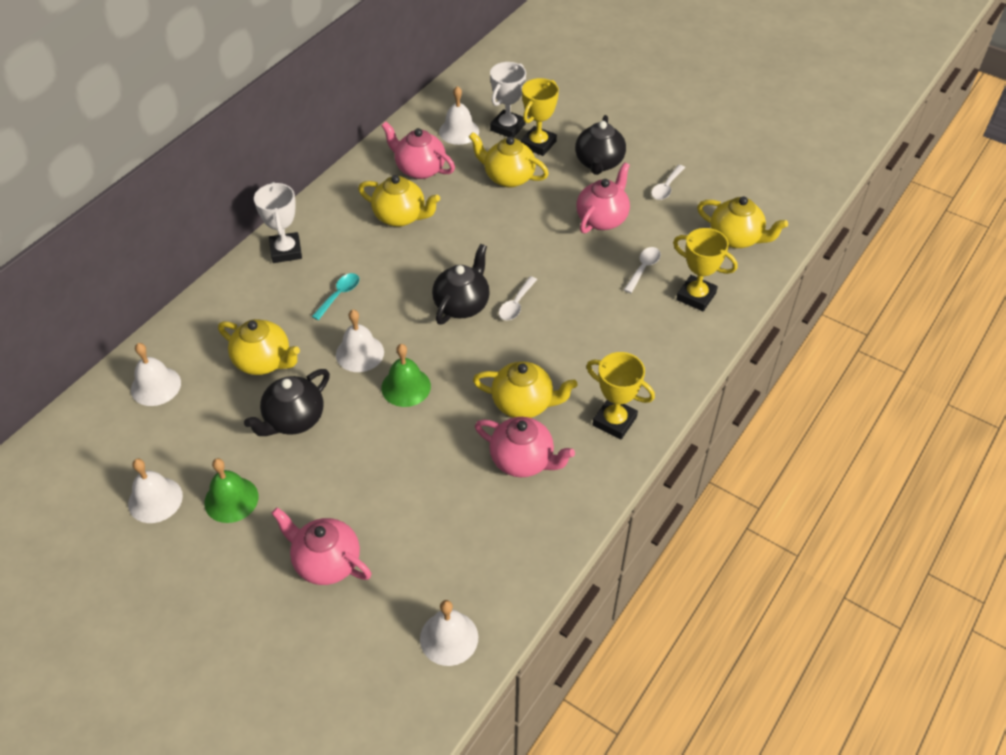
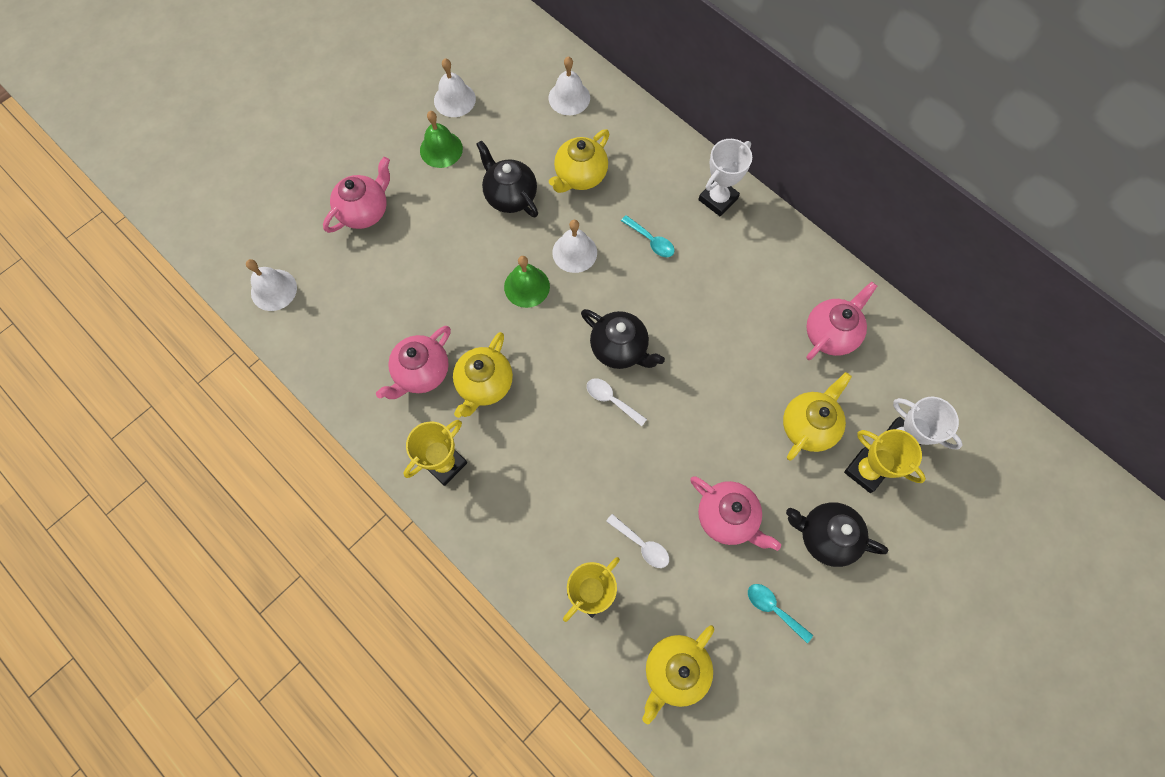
camera: 100 degrees right, 20 degrees up
white trophy [254,182,302,263] -> white trophy turned 45 degrees counterclockwise [698,139,752,216]
yellow teapot [358,175,440,227] -> none
white bell [439,86,479,145] -> none
white spoon [651,165,685,200] -> turquoise spoon [748,584,813,643]

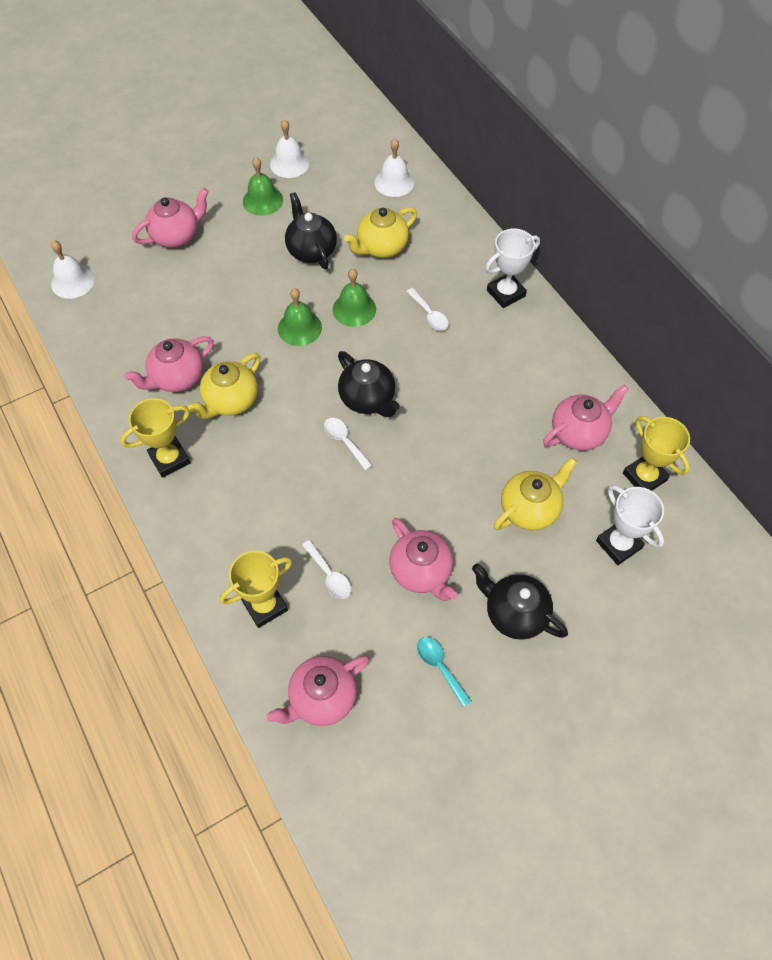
camera: 15 degrees right, 10 degrees down
white bell [552,220,597,273] -> green bell [333,269,376,327]
turquoise spoon [621,215,675,257] -> white spoon [406,288,449,331]
yellow teapot [642,625,714,724] -> pink teapot [266,655,369,726]
yellow trophy [844,429,926,493] -> yellow trophy moved to [623,416,690,491]

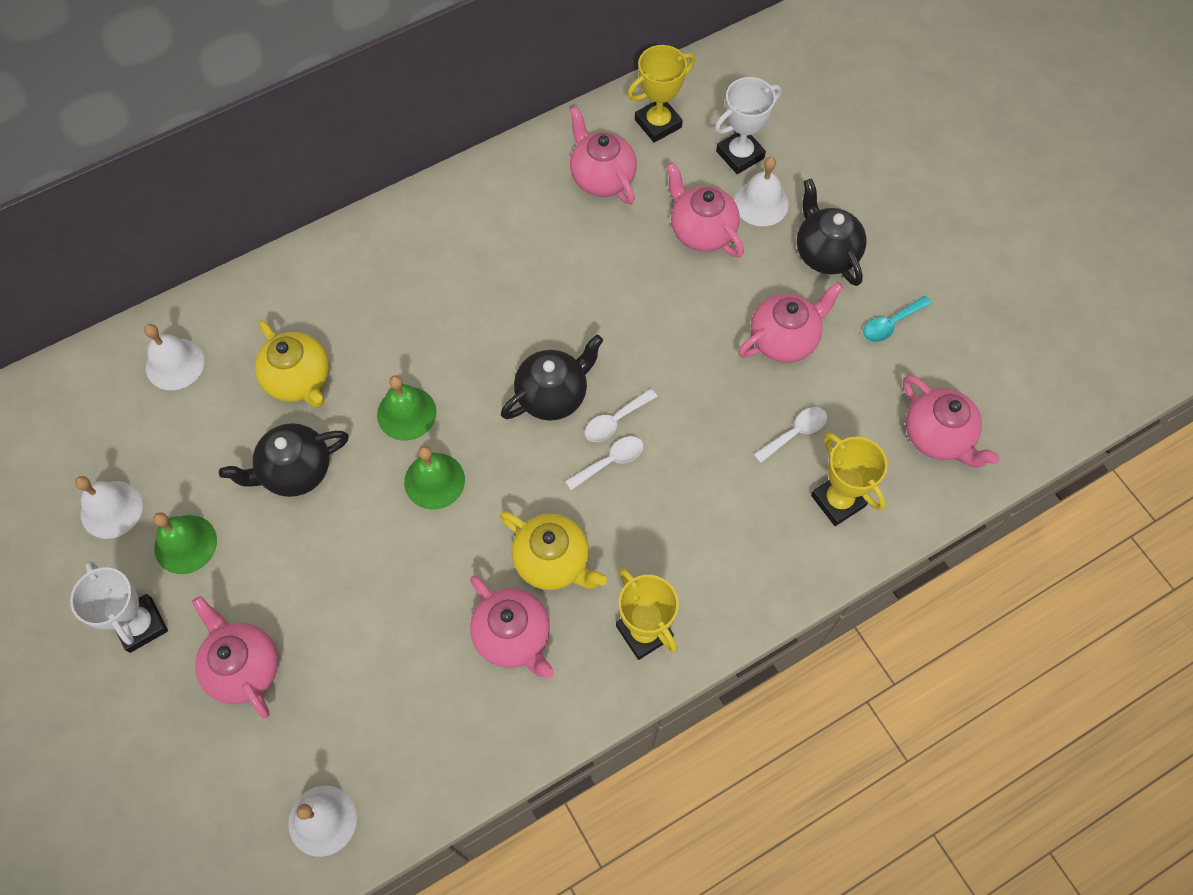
camera: 90 degrees left, 5 degrees up
white spoon [406,288,449,331] -> white spoon moved to [565,436,643,490]
black teapot [472,563,568,640] -> black teapot turned 120 degrees clockwise [797,179,867,286]
white trophy [486,229,540,308] -> white trophy moved to [70,561,168,653]
yellow teapot [494,457,577,530] -> pink teapot [666,162,744,258]
none -> white bell [734,157,789,226]

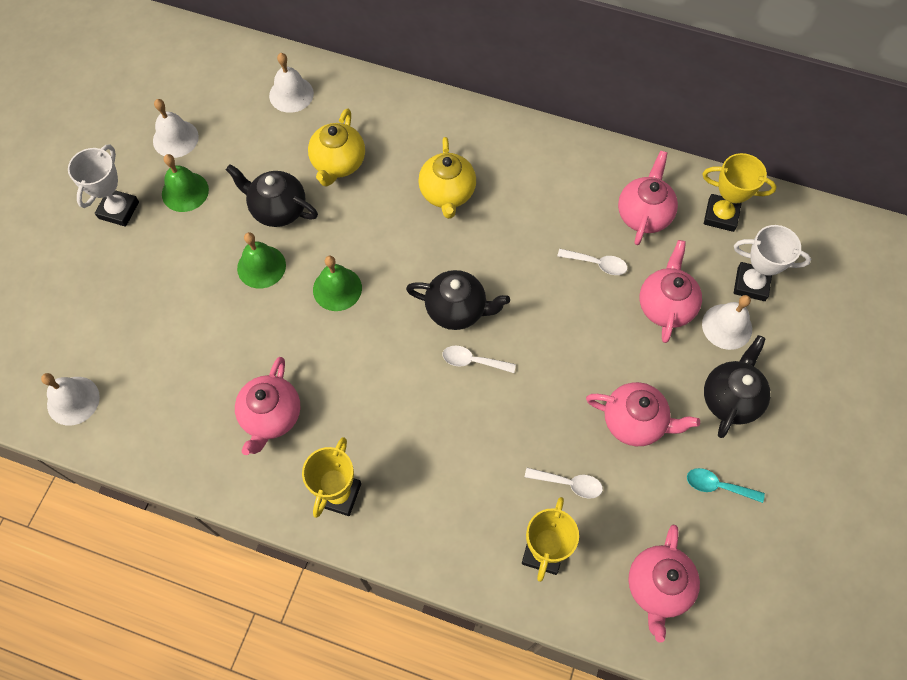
camera: 50 degrees right, 0 degrees up
pink teapot [192,596,278,718] -> none
green bell [377,375,437,441] -> green bell moved to [237,232,286,289]
yellow teapot [500,511,607,590] -> yellow teapot moved to [418,137,476,219]
white spoon [565,436,643,490] -> white spoon moved to [557,249,627,275]

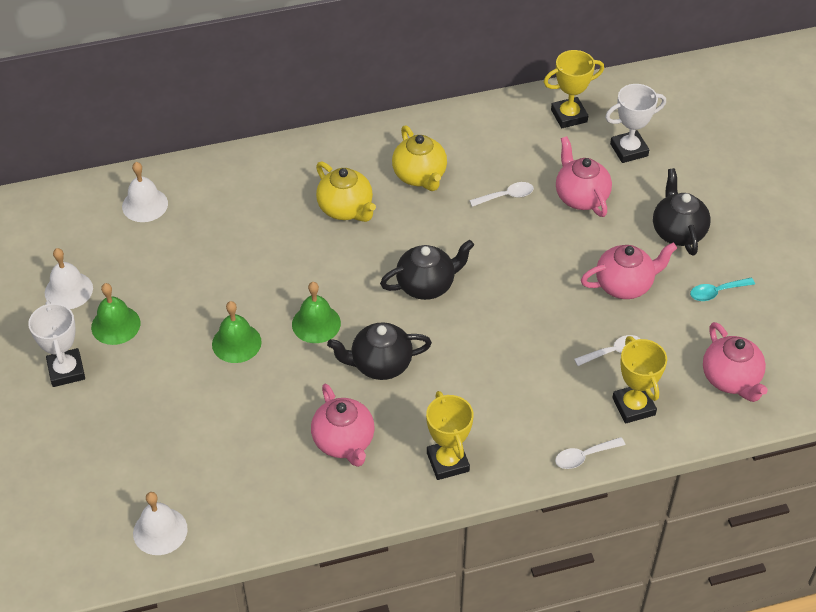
camera: 35 degrees left, 15 degrees down
black teapot [226,164,318,227] -> black teapot moved to [327,322,432,380]
yellow teapot [308,108,365,187] -> yellow teapot moved to [392,126,447,191]
white spoon [443,345,516,373] -> white spoon moved to [555,437,625,469]
pink teapot [618,151,678,245] -> none
white bell [702,295,752,350] -> none

